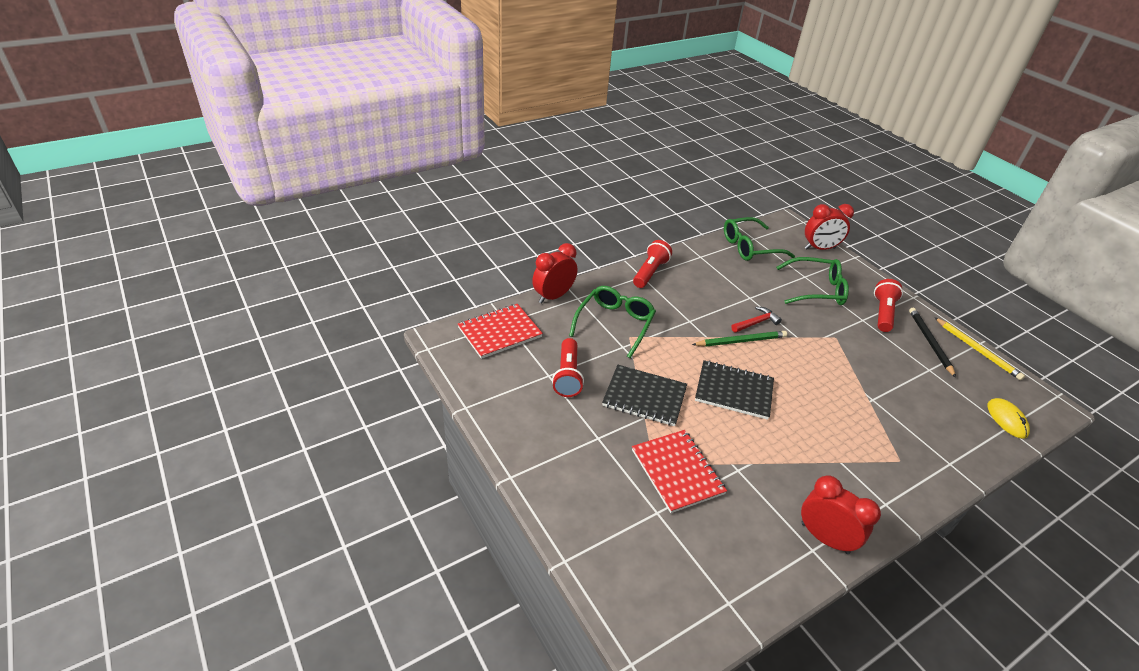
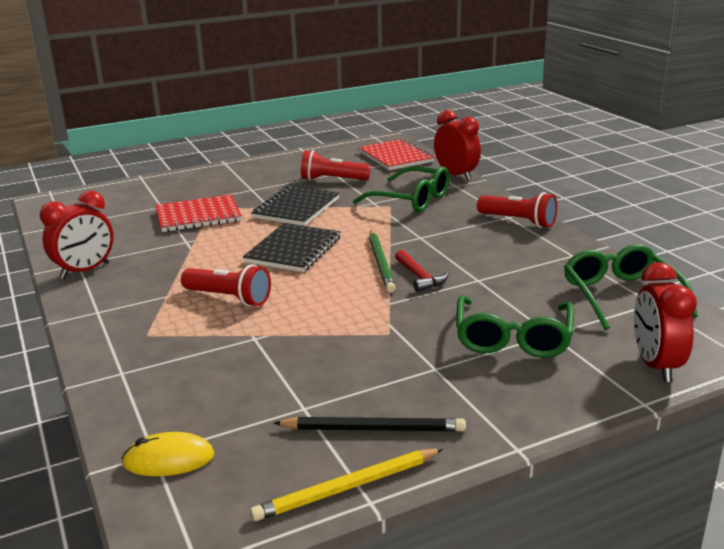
camera: 100 degrees right, 15 degrees down
red flashlight [874,279,903,332] -> red flashlight moved to [181,264,271,307]

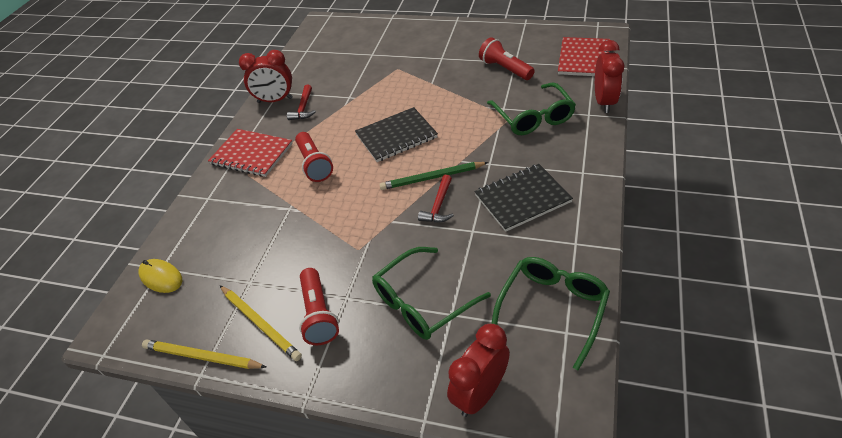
camera: 45 degrees right, 20 degrees up
red notebook [155,195,242,232] -> red notebook moved to [208,129,293,177]
black notebook [251,186,340,226] -> black notebook moved to [474,164,573,232]
black pencil [274,417,466,432] -> yellow pencil [220,286,302,361]
green pencil [369,230,396,293] -> green pencil turned 45 degrees clockwise [379,162,489,190]
red flashlight [477,192,557,228] -> red flashlight moved to [299,268,339,345]
none -> red hammer [287,85,316,120]

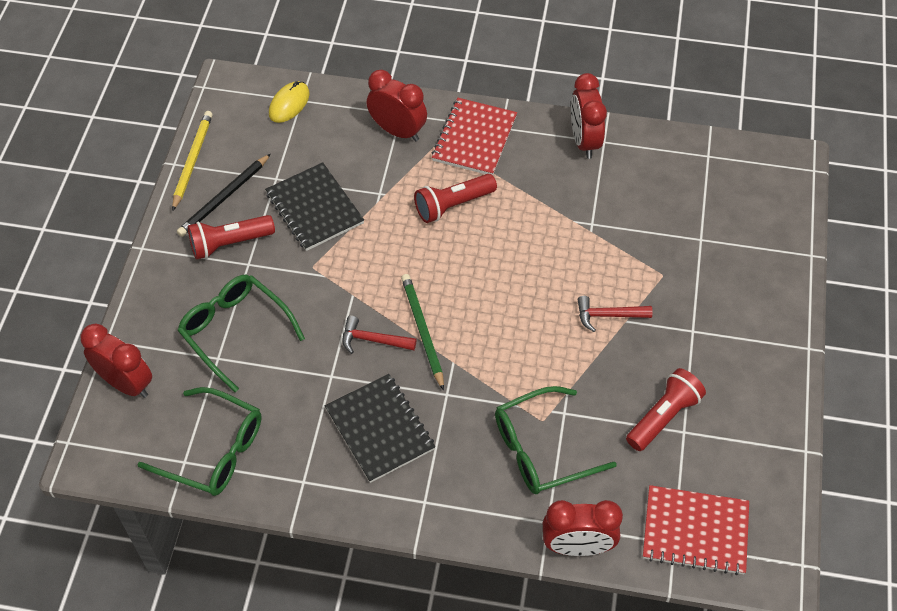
camera: 80 degrees right, 10 degrees up
yellow pencil [220,286,302,361] -> black pencil [177,154,271,237]
red hammer [287,85,316,120] -> red hammer moved to [577,296,652,332]
black notebook [355,107,438,162] -> black notebook moved to [265,162,364,251]
none -> red clock [367,70,427,141]

